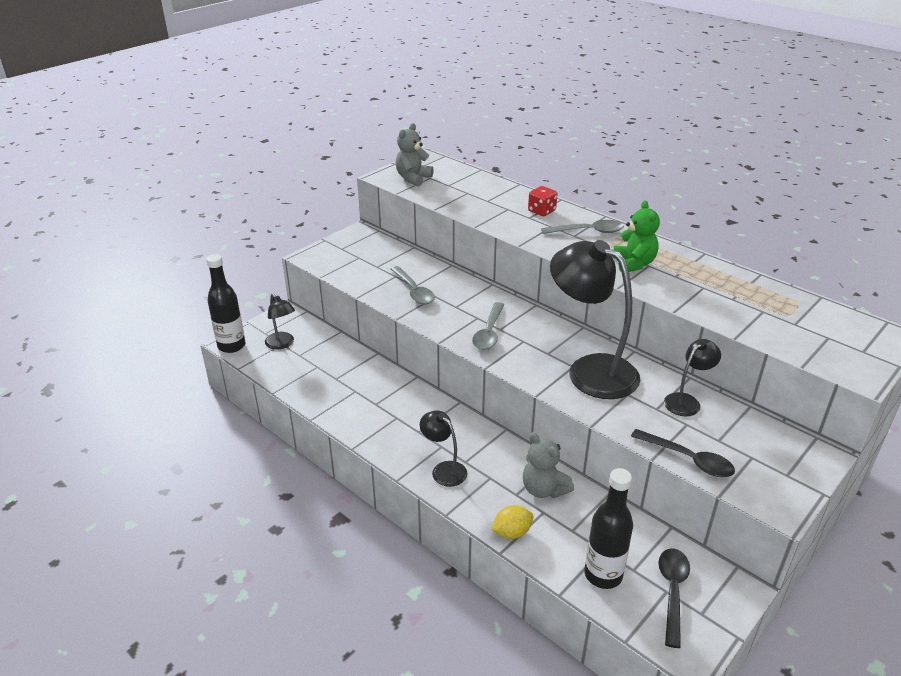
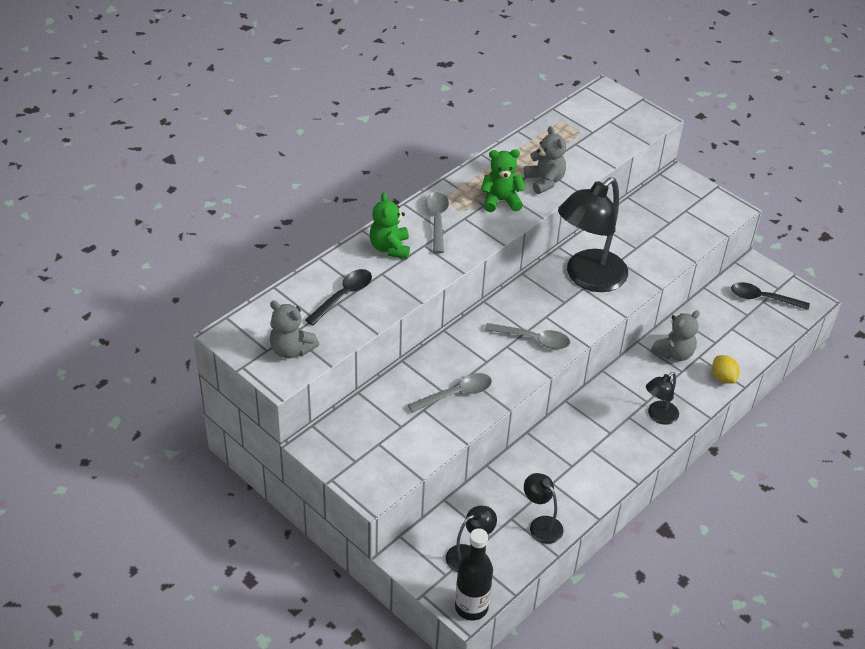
camera: 90 degrees left, 10 degrees up
red dice [528,186,558,216] -> green teddy bear [369,192,410,259]
black bottle [585,468,633,589] -> none
black spoon [631,429,735,477] -> black spoon moved to [305,269,372,325]
black lamp [664,339,721,416] -> black lamp moved to [524,473,564,544]
none -> grey teddy bear [524,126,566,194]

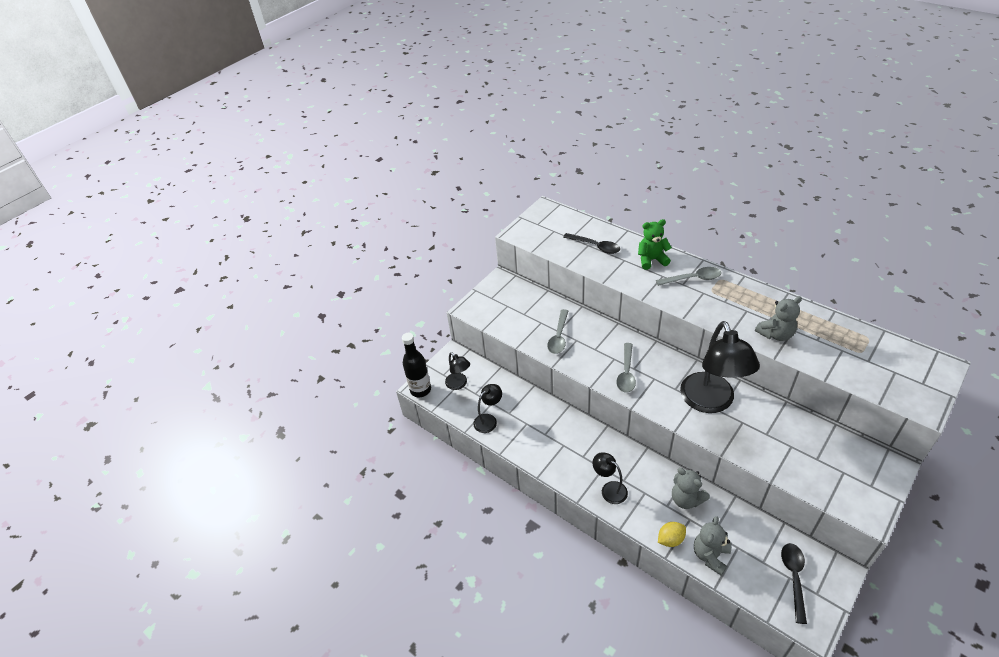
camera: 90 degrees right, 0 degrees up
grey teddy bear [270,300,319,359] -> grey teddy bear moved to [694,516,731,576]
grey spoon [408,373,492,413] -> grey spoon turned 45 degrees clockwise [547,309,568,354]
green teddy bear [481,149,526,212] -> none
black lamp [558,177,628,292] -> black lamp turned 135 degrees counterclockwise [680,321,760,413]

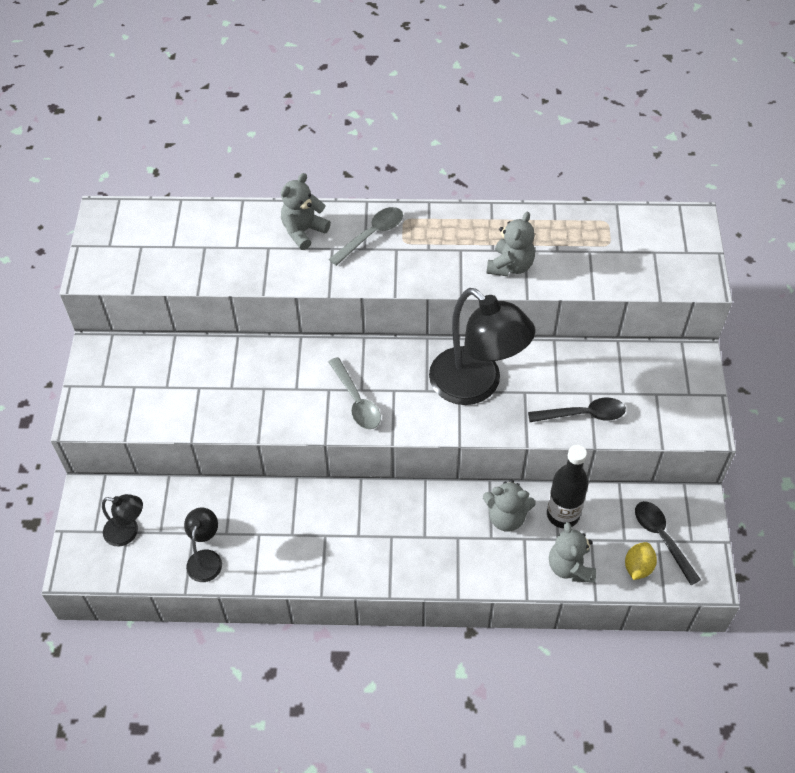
camera: 40 degrees left, 10 degrees up
black bottle [402,333,431,397] -> black bottle moved to [547,445,588,528]
grey spoon [547,309,568,354] -> none
black spoon [563,233,620,254] -> black spoon moved to [528,398,626,422]
black lamp [592,452,628,504] -> none
green teddy bear [638,219,672,270] -> grey teddy bear [281,173,331,250]
yellow lemon [658,522,686,547] -> yellow lemon moved to [625,542,657,580]

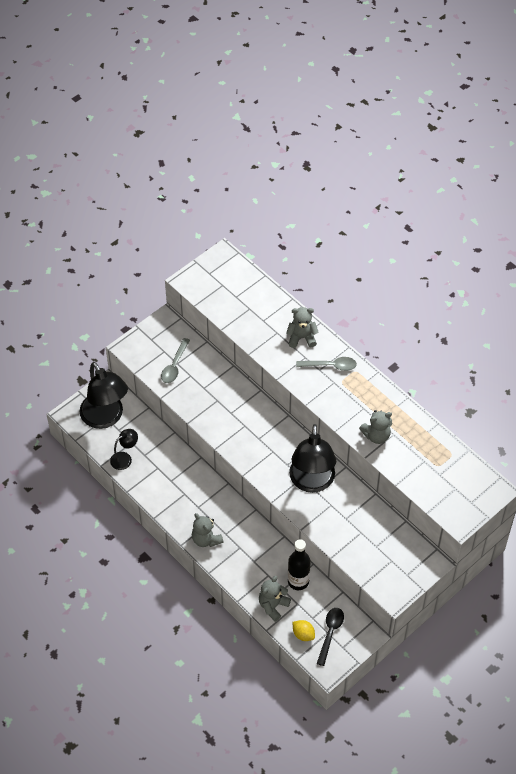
camera: 45 degrees right, 0 degrees up
black lamp [102,494,143,546] -> black lamp [79,362,128,429], size x2.06
grey spoon [329,357,381,429] -> grey spoon moved to [161,338,190,383]
grey teddy bear [483,479,536,532] -> grey teddy bear moved to [192,513,224,547]
black spoon [528,398,626,422] -> none
yellow lemon [625,542,657,580] -> yellow lemon turned 60 degrees clockwise [293,620,315,641]

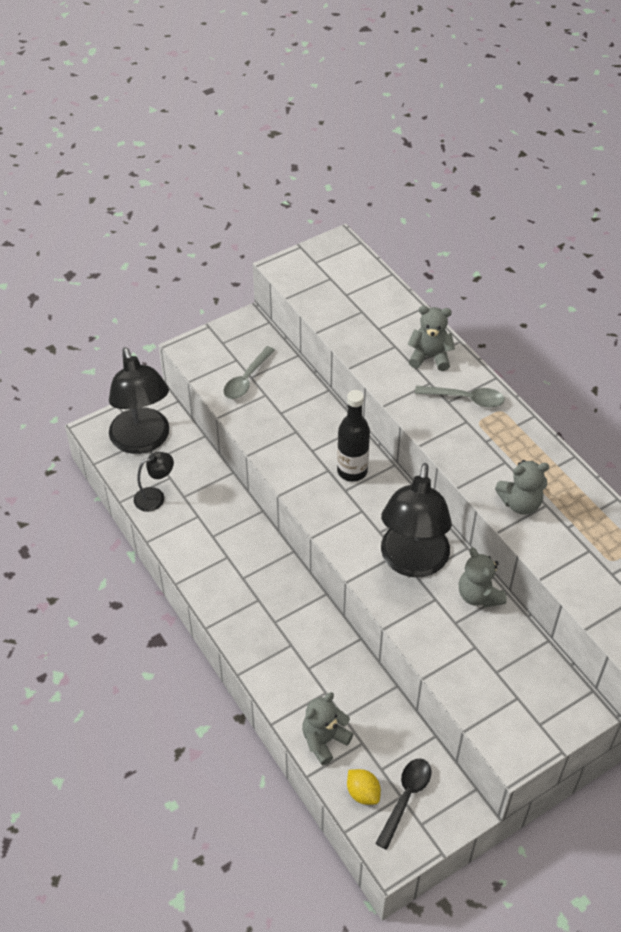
camera: 10 degrees right, 5 degrees down
grey teddy bear [192,513,224,547] -> grey teddy bear moved to [459,548,507,607]
black bottle [288,539,310,590] -> black bottle moved to [337,390,370,482]

